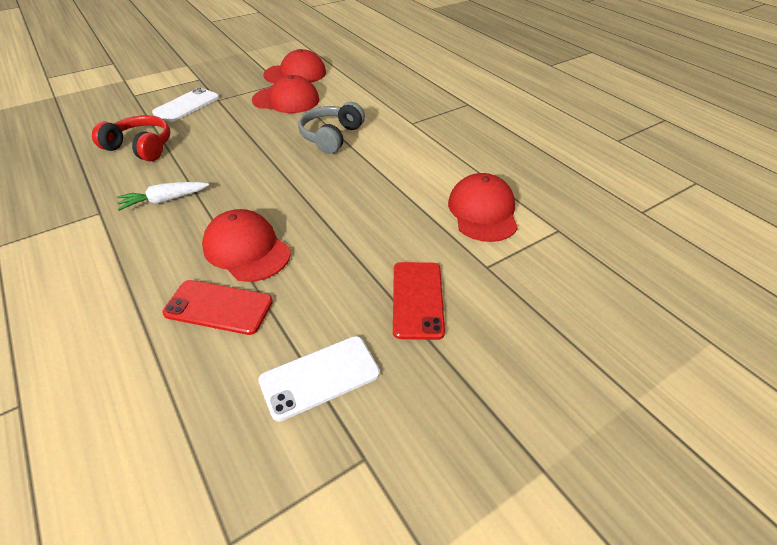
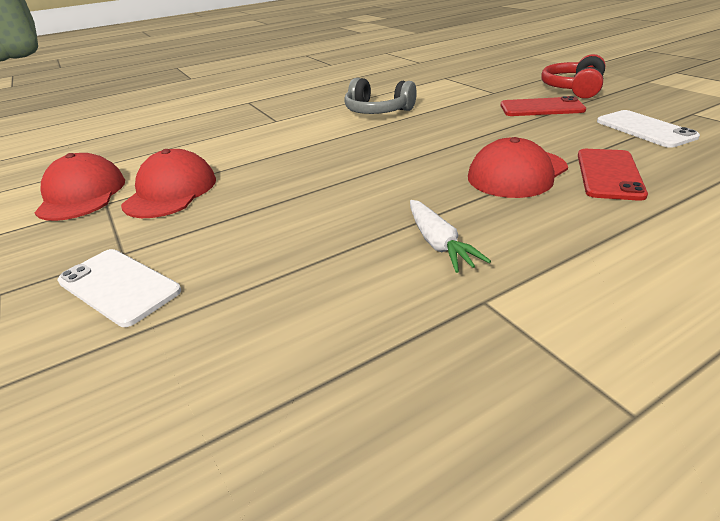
camera: 85 degrees left, 10 degrees down
red headphones [92,115,170,162] -> red headphones moved to [542,54,606,99]
grey headphones [298,102,365,154] -> grey headphones moved to [344,78,417,114]
red cap [448,173,518,242] -> none

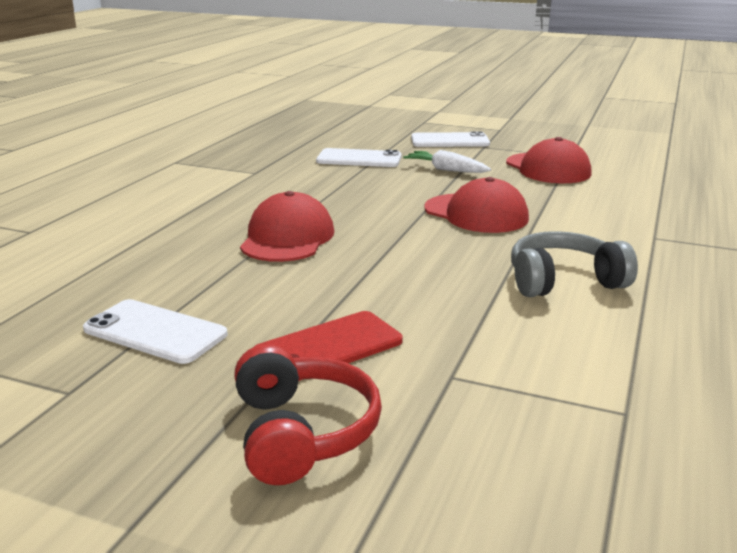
camera: 140 degrees right, 10 degrees down
red cap [34,153,125,221] -> red cap moved to [425,177,529,233]
white carrot [410,200,491,273] -> white carrot moved to [403,150,491,173]
red phone [578,149,648,201] -> none
none -> white phone [316,148,402,167]

